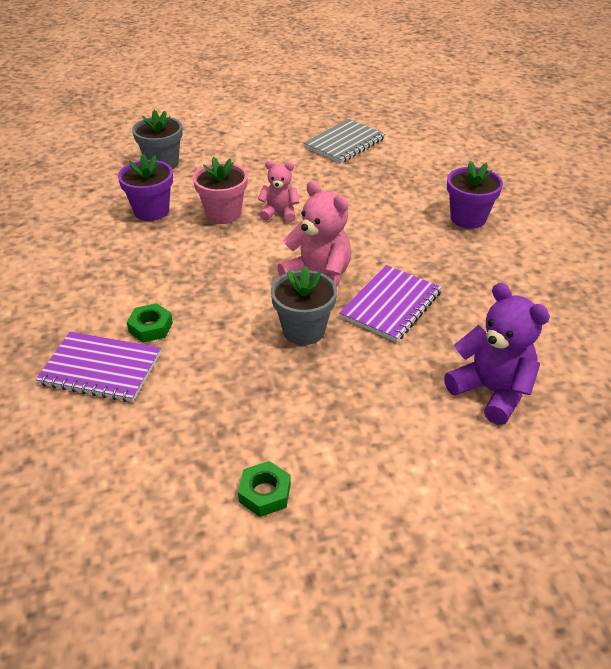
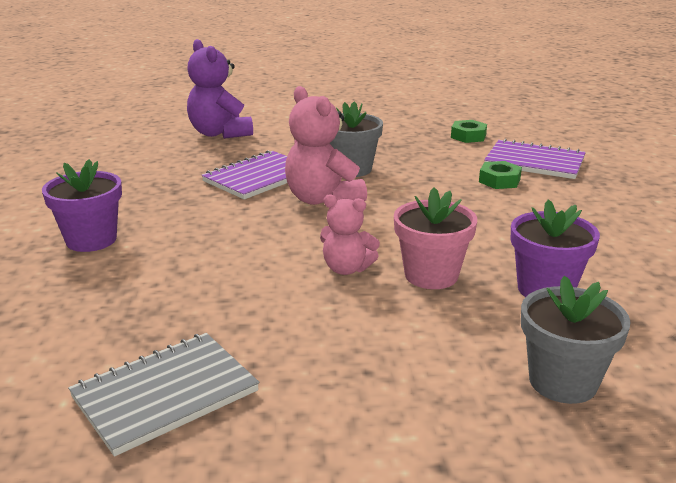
camera: 170 degrees left, 15 degrees down
green nut [238,461,291,517] -> green nut moved to [451,120,487,143]

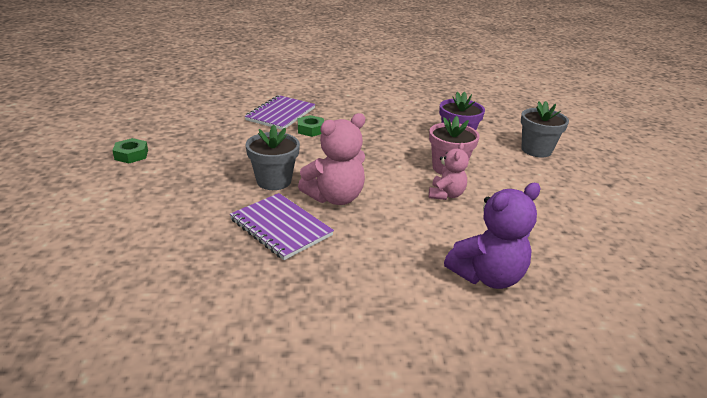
camera: 90 degrees left, 5 degrees up
purple flower pot [42,159,122,252] -> none
grey notebook [68,333,259,457] -> none
purple teddy bear [187,39,253,139] -> purple teddy bear moved to [444,183,541,289]
green nut [451,120,487,143] -> green nut moved to [112,138,148,163]

